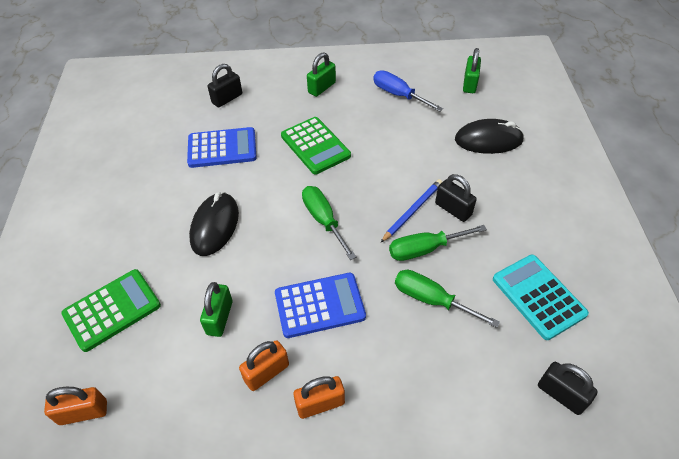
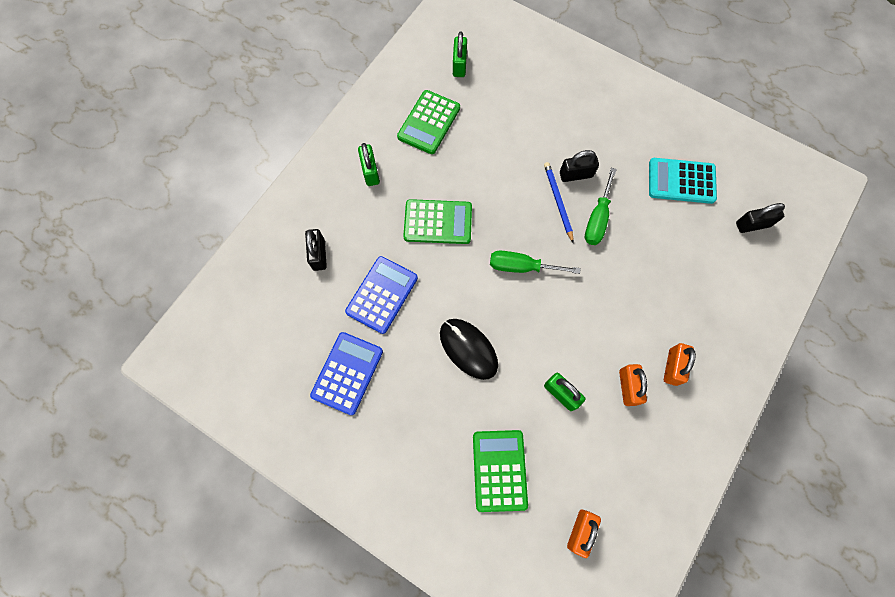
camera: 55 degrees left, 20 degrees up
blue calculator [275,273,366,338] -> blue calculator moved to [310,332,383,415]
blue screwdriver [373,70,443,112] -> green calculator [397,90,460,154]
green screwdriver [395,270,500,328] -> none
black mouse [455,119,524,154] -> none
green padlock [463,48,481,93] -> green padlock turned 45 degrees clockwise [453,32,467,77]

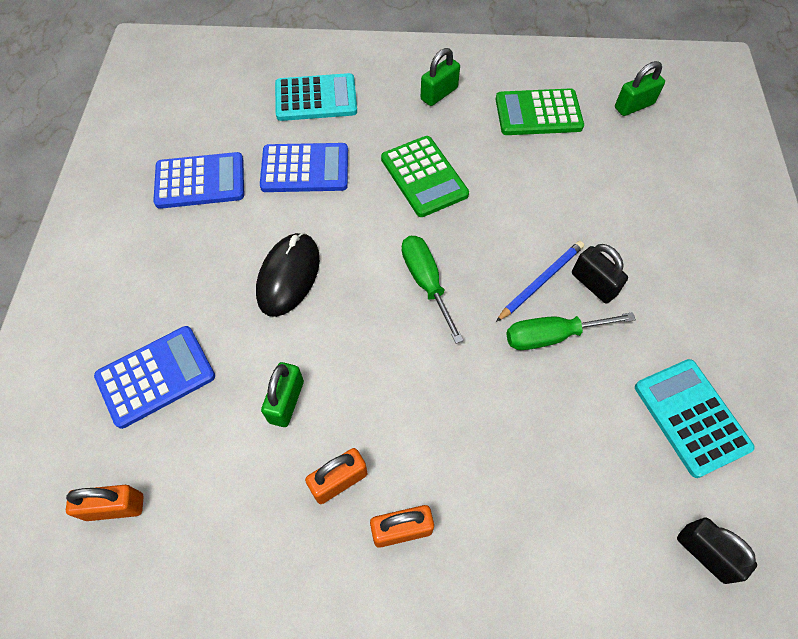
camera: 60 degrees right, 10 degrees down
black padlock [305,229,327,271] -> turquoise calculator [275,73,357,121]
green calculator [473,430,528,512] -> blue calculator [94,326,215,429]

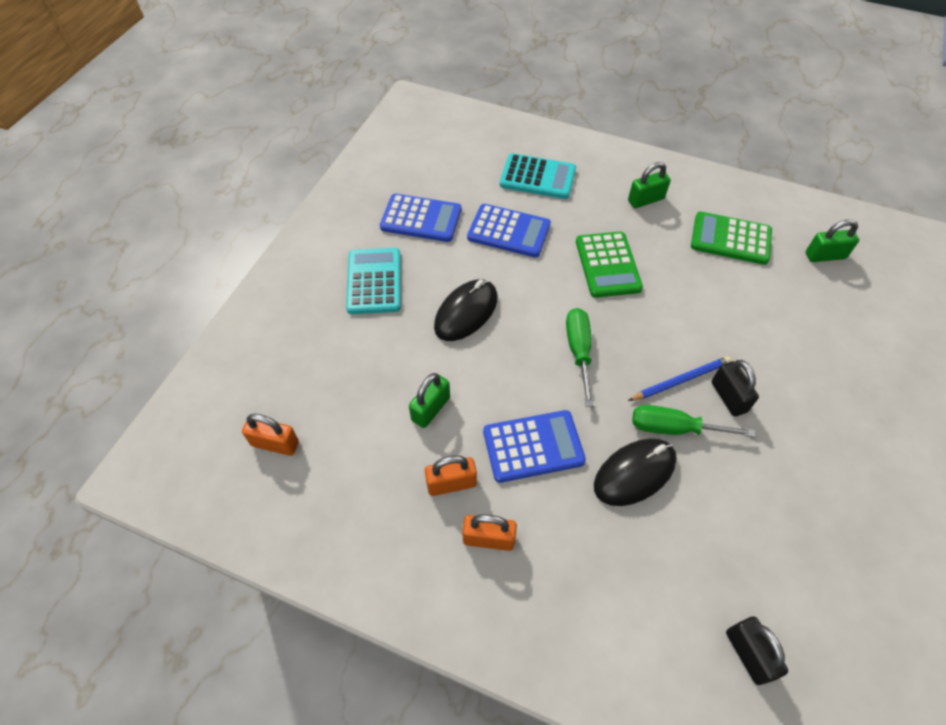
camera: 20 degrees right, 5 degrees down
blue calculator [94,326,215,429] -> blue calculator moved to [483,410,586,483]
turquoise calculator [635,359,755,478] -> turquoise calculator moved to [346,248,401,314]
none -> black mouse [594,439,677,506]

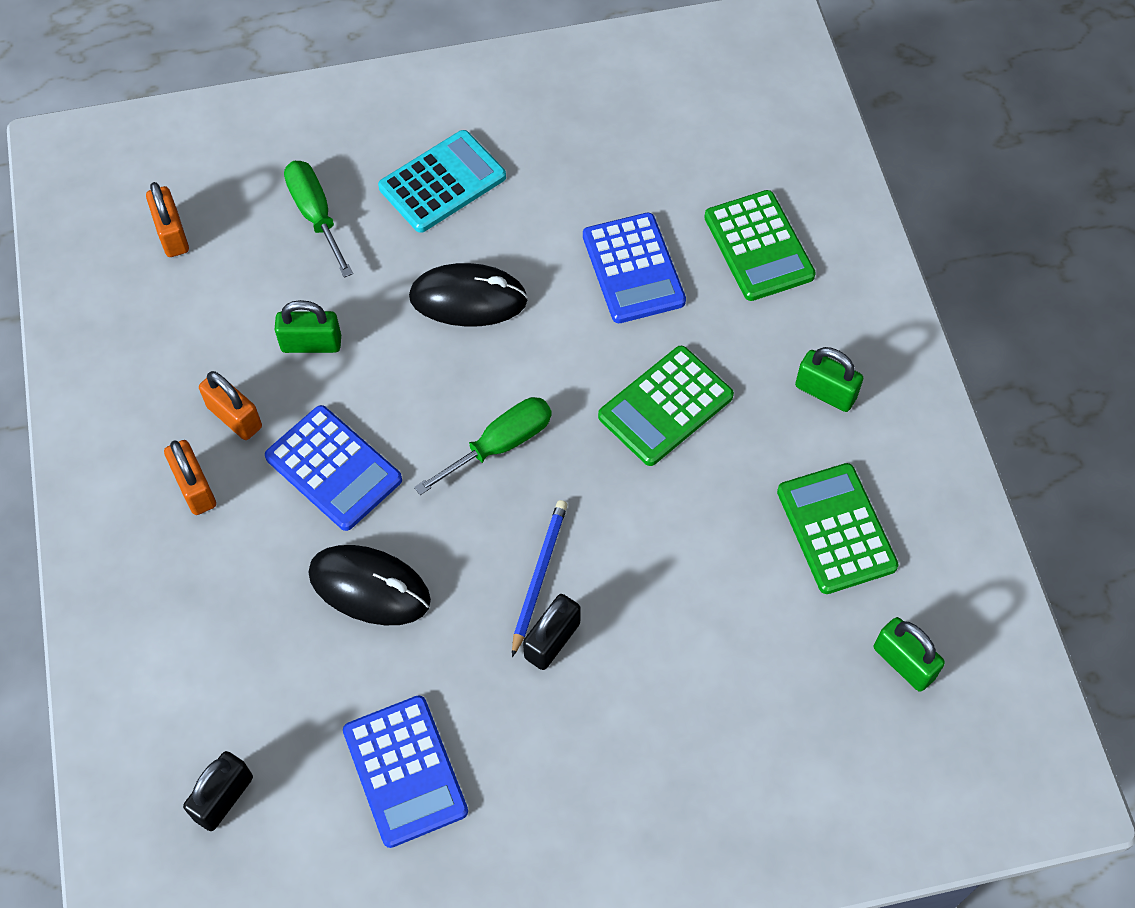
camera: 55 degrees right, 5 degrees up
blue calculator [380,194,461,242] -> blue calculator moved to [343,695,468,848]
turquoise calculator [500,153,576,199] -> green calculator [704,190,816,301]
blue pencil [628,356,731,401] -> blue pencil turned 105 degrees counterclockwise [512,500,568,657]
green screwdriver [632,405,755,437] -> green screwdriver moved to [284,161,353,278]

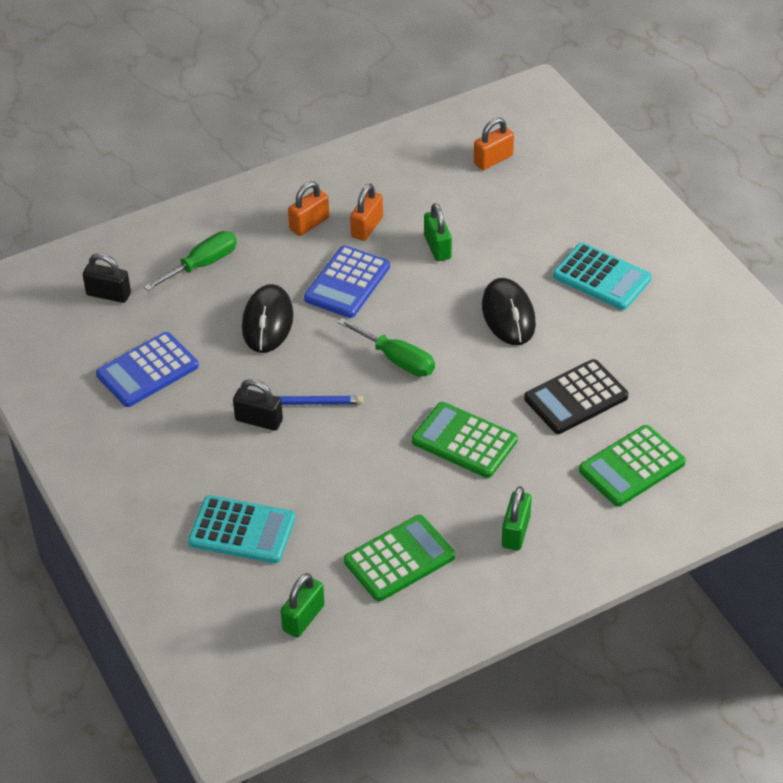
camera: 75 degrees right, 15 degrees down
green screwdriver [284,161,353,278] -> green screwdriver moved to [144,231,237,291]
blue calculator [583,213,686,323] -> black calculator [524,359,628,434]
none -> turquoise calculator [188,495,295,563]

